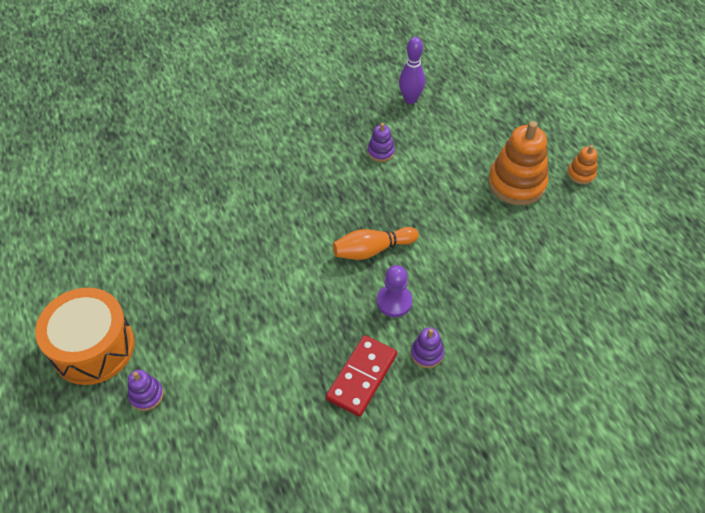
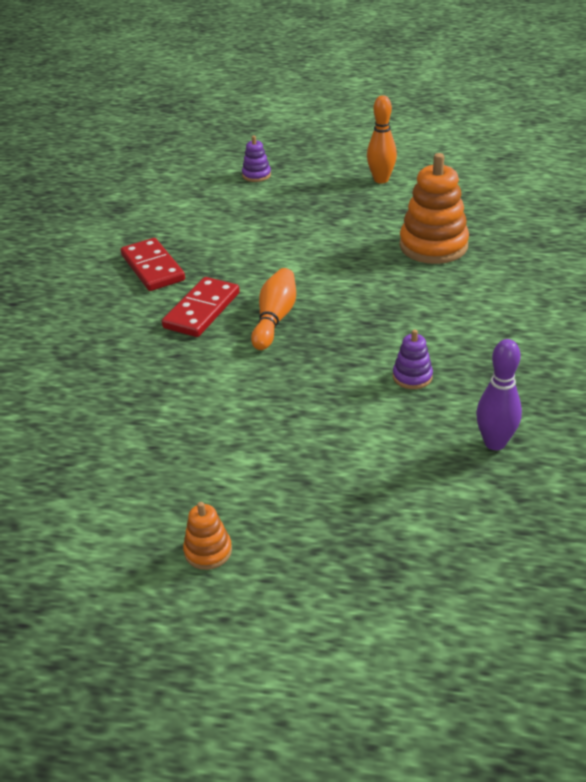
camera: 125 degrees right, 15 degrees down
orange drum [35,288,135,385] -> none
purple pawn [377,265,412,317] -> red domino [162,277,240,337]
purple stacking toy [411,327,444,368] -> none
orange stacking toy [488,121,549,205] -> orange stacking toy moved to [400,153,469,264]
none -> orange bowling pin [367,95,397,183]

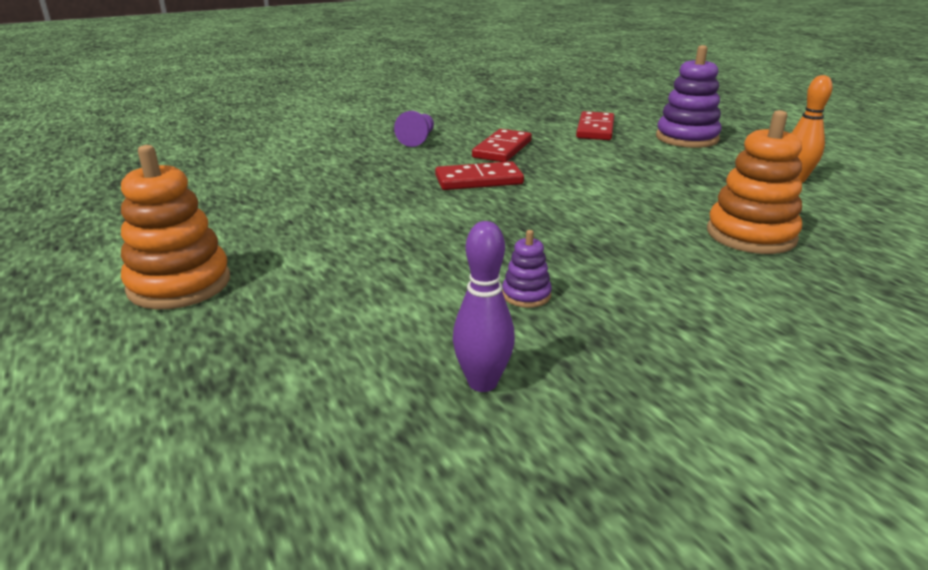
camera: 50 degrees right, 10 degrees down
orange stacking toy [183,502,232,570] -> orange stacking toy [121,145,230,309], size x2.06
purple stacking toy [242,135,271,182] -> purple stacking toy [656,45,722,148], size x2.06
orange bowling pin [251,268,296,350] -> none
none -> purple pawn [394,111,434,147]
none -> red domino [576,111,614,140]

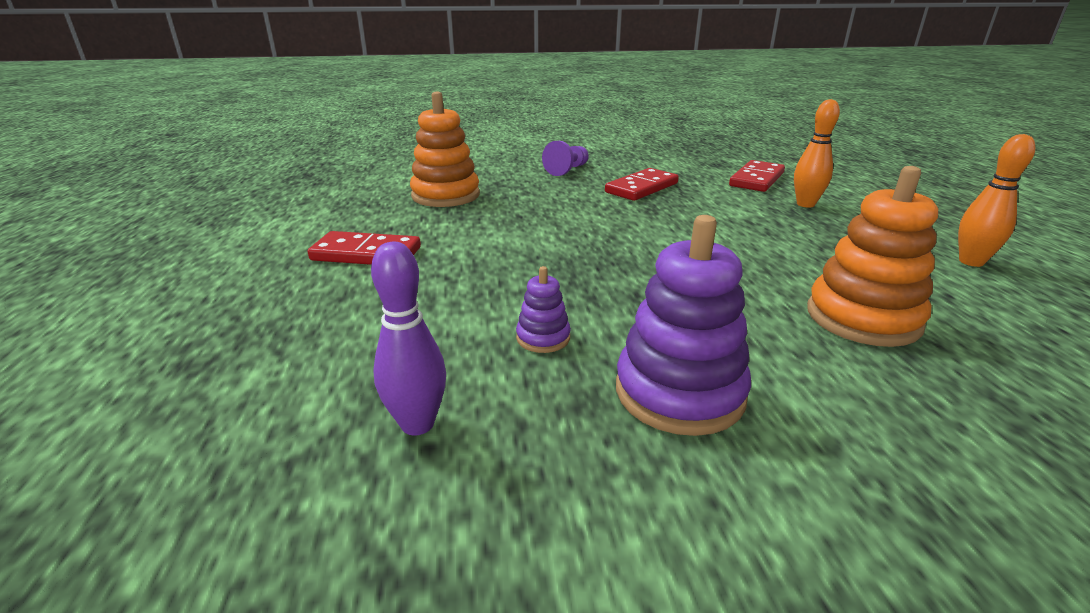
camera: 20 degrees right, 0 degrees up
orange stacking toy [121,145,230,309] -> orange stacking toy moved to [410,92,480,207]
red domino [435,161,524,190] -> red domino moved to [308,231,421,265]
purple stacking toy [656,45,722,148] -> purple stacking toy moved to [616,215,751,436]
none -> orange bowling pin [794,99,840,208]

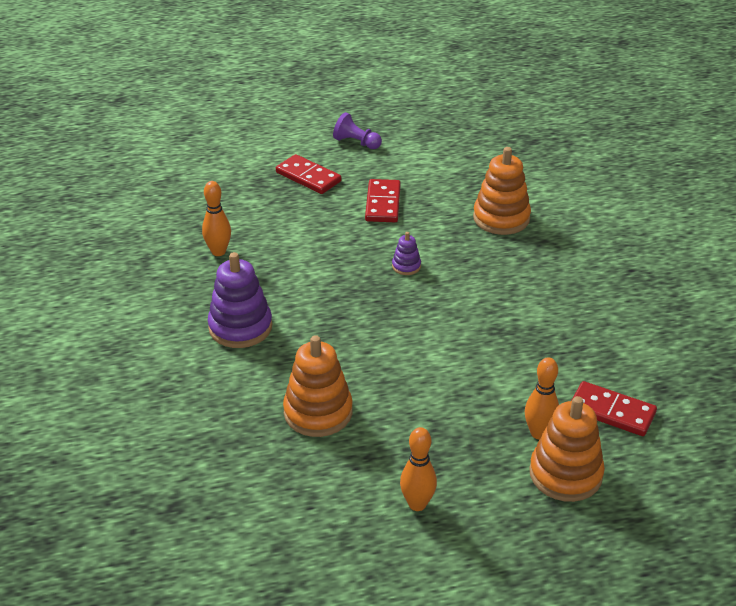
camera: 85 degrees right, 10 degrees up
purple bowling pin [371,242,446,435] -> orange bowling pin [202,181,231,256]
purple stacking toy [516,266,571,353] -> purple stacking toy moved to [392,232,421,275]
purple pawn [542,141,589,176] -> purple pawn moved to [333,112,382,149]
red domino [605,168,679,201] -> red domino moved to [276,154,341,194]
none -> orange stacking toy [529,396,605,502]

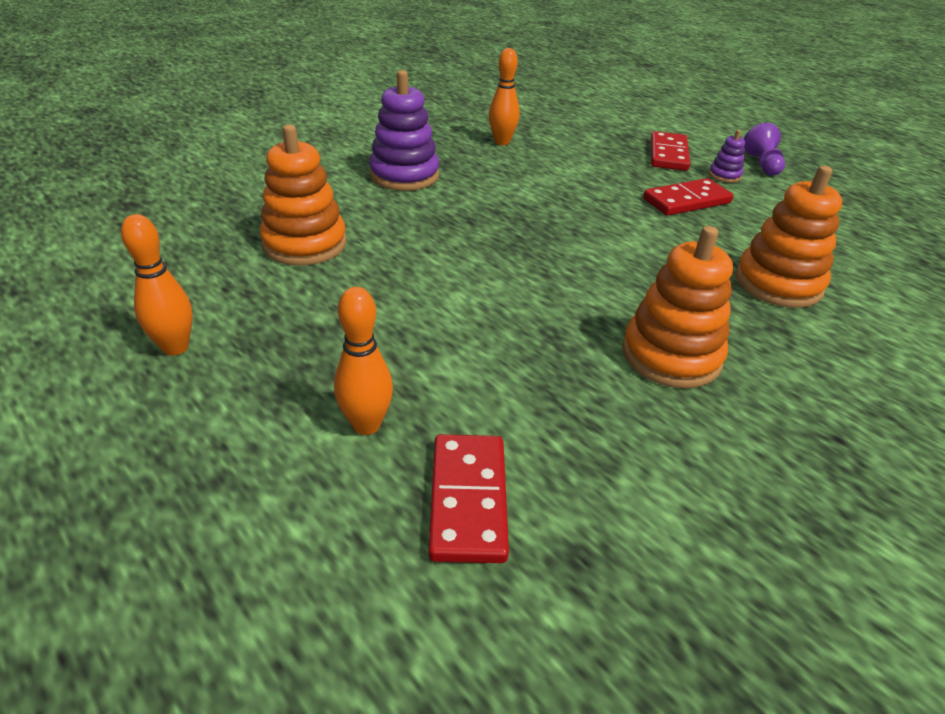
camera: 60 degrees right, 0 degrees up
purple stacking toy [392,232,421,275] -> purple stacking toy moved to [709,130,745,183]
orange stacking toy [529,396,605,502] -> orange stacking toy moved to [622,226,733,388]

